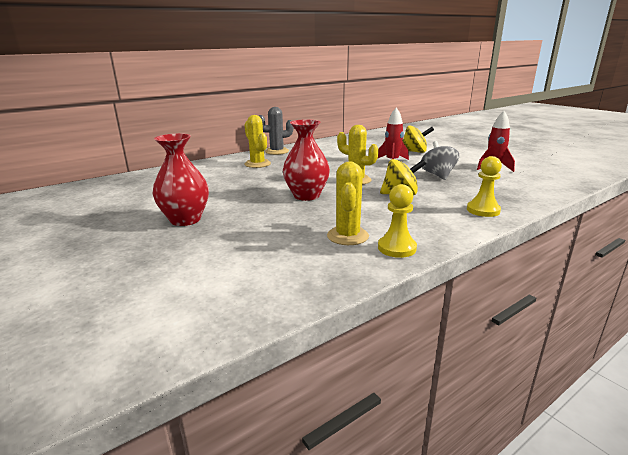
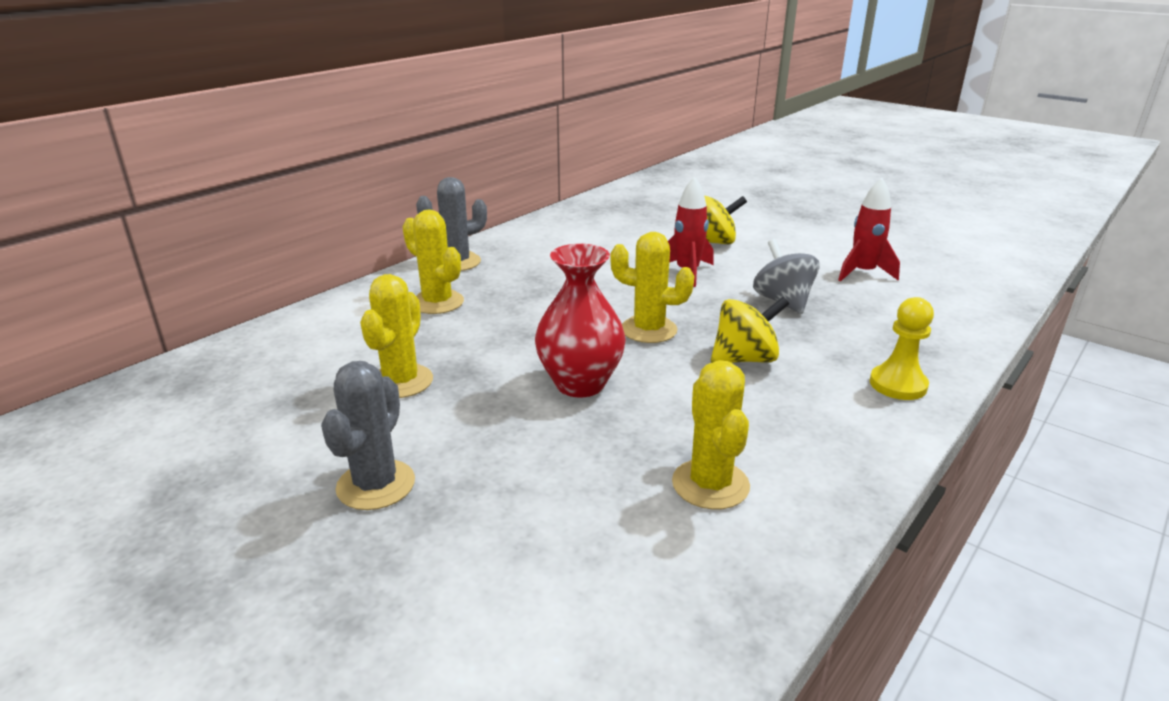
camera: 15 degrees left, 5 degrees up
red vase [153,133,209,226] -> grey cactus [321,361,415,510]
yellow pawn [378,184,417,258] -> none
none -> yellow cactus [360,274,433,398]

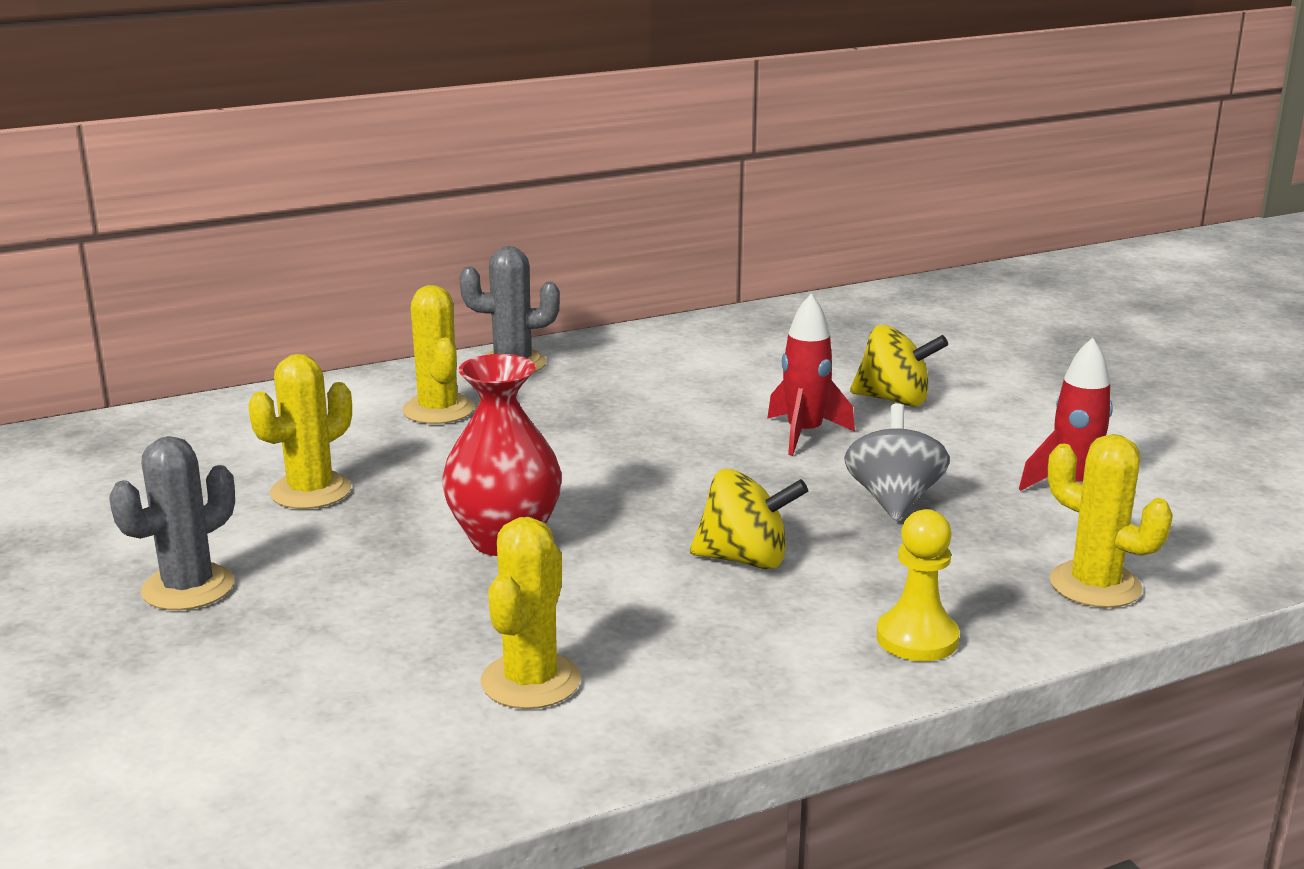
camera: 25 degrees right, 5 degrees down
yellow cactus [610,232,694,343] -> yellow cactus moved to [1048,434,1173,608]

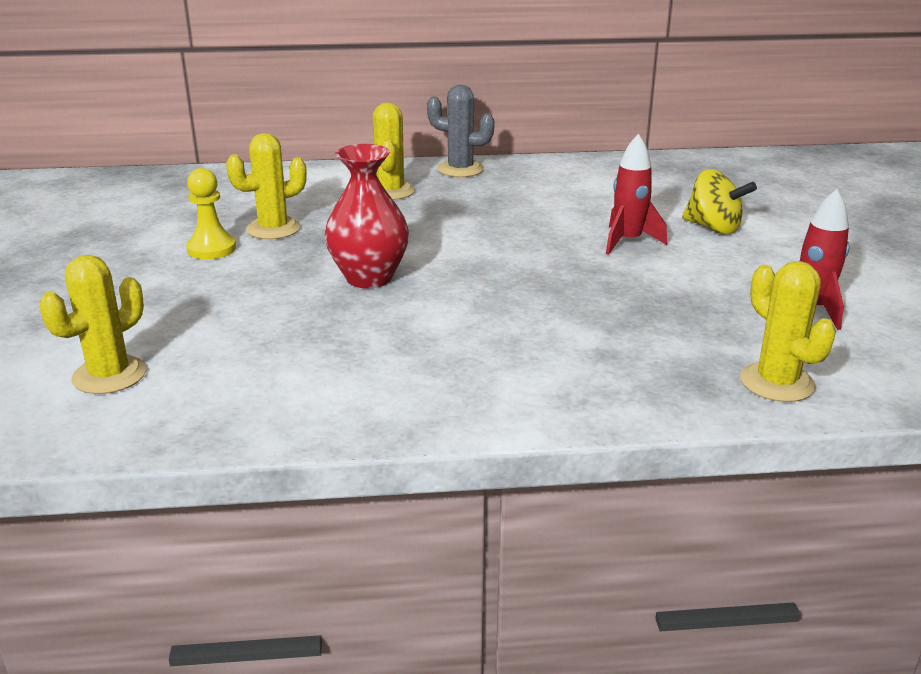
camera: 20 degrees right, 5 degrees up
grey cactus [109,436,235,610] -> none
yellow cactus [481,517,581,709] -> yellow cactus moved to [39,255,146,394]
yellow spinning top [690,469,808,569] -> none
grey spinning top [844,403,950,521] -> none
yellow pawn [876,509,960,661] -> yellow pawn moved to [186,168,236,259]

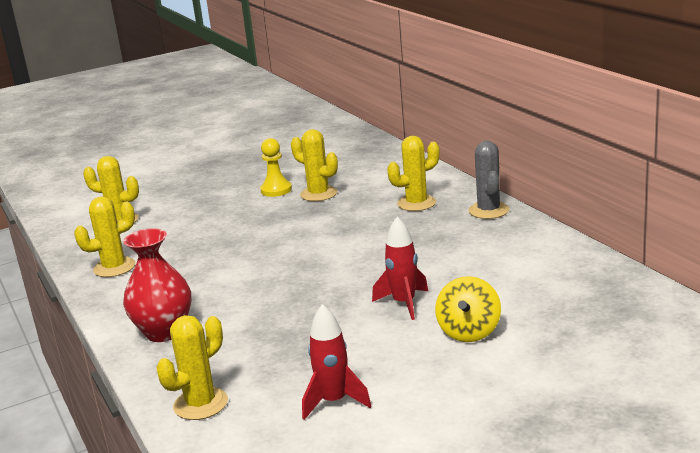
camera: 70 degrees right, 5 degrees down
red vase [325,144,409,288] -> red vase moved to [123,228,191,342]
none -> yellow cactus [74,197,135,277]

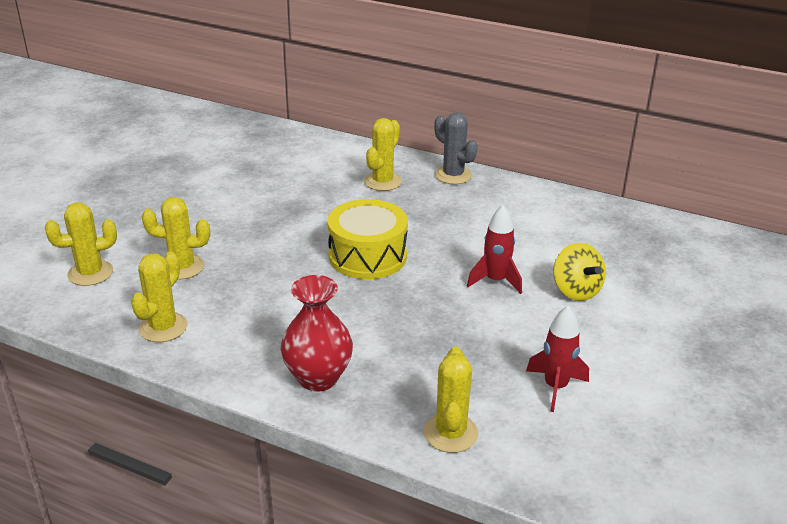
camera: 40 degrees left, 10 degrees up
yellow pawn [260,138,292,197] -> none
yellow cactus [291,129,338,201] -> yellow cactus moved to [142,197,210,280]
none -> yellow drum [328,199,408,279]

